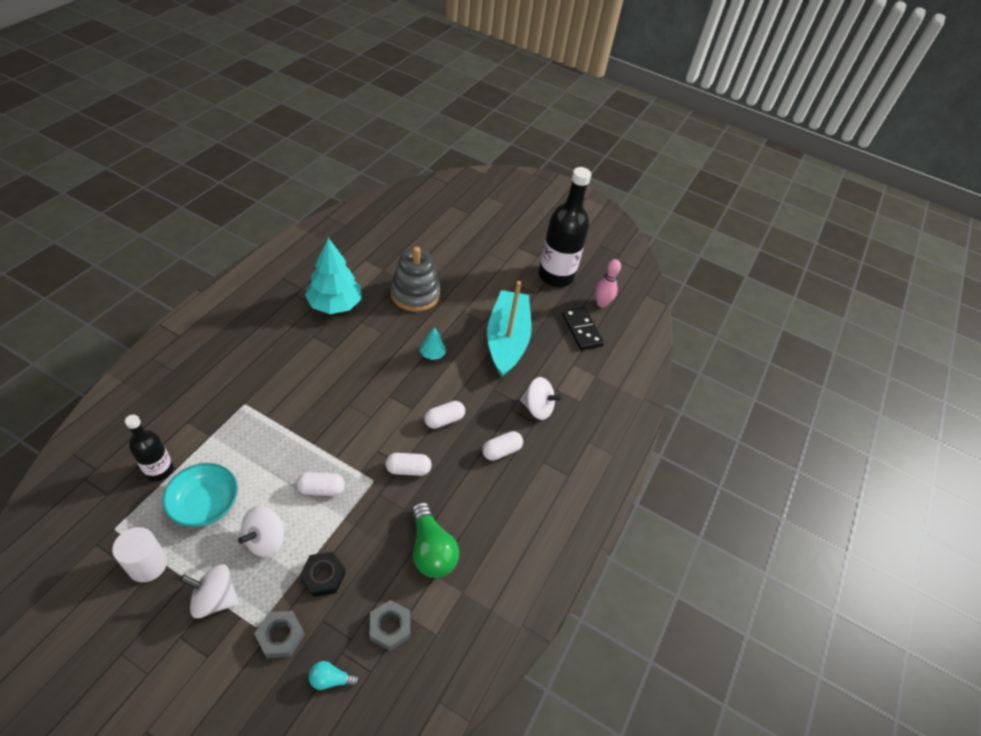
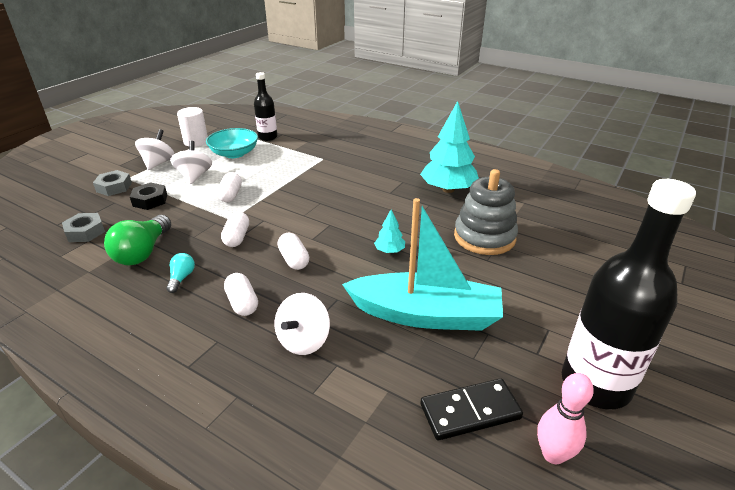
camera: 100 degrees right, 15 degrees down
white spinning top [238,506,285,557] -> white spinning top turned 45 degrees clockwise [170,141,212,184]
turquoise light bulb [309,661,360,690] -> turquoise light bulb moved to [166,253,195,293]
green light bulb [411,502,459,578] -> green light bulb turned 60 degrees counterclockwise [104,215,171,265]

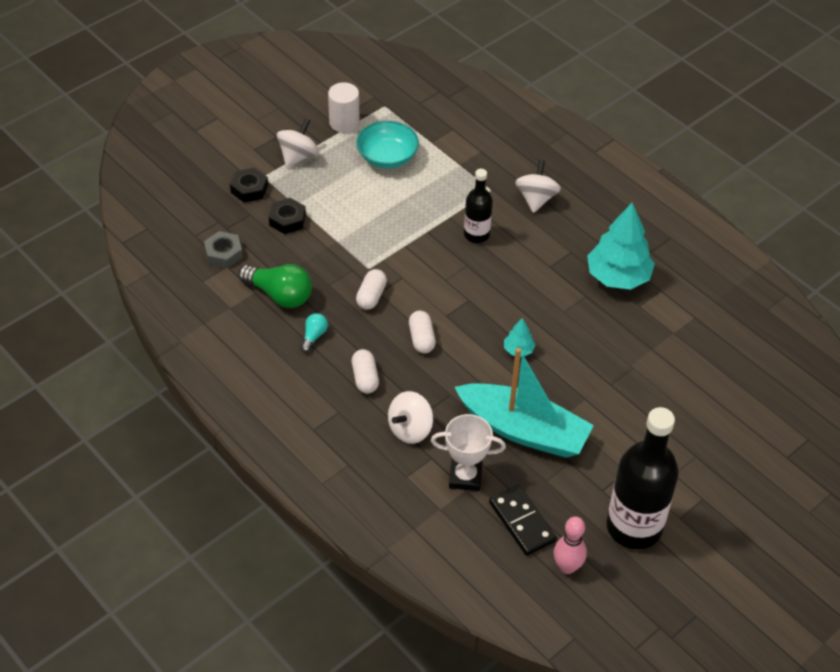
camera: 15 degrees right, 15 degrees up
grey nut [93,170,132,196] -> black nut [230,167,268,202]
green light bulb [104,215,171,265] -> green light bulb turned 90 degrees counterclockwise [238,264,312,308]
white spinning top [170,141,212,184] -> white spinning top moved to [515,160,561,213]
white capsule [217,172,242,202] -> none
black bottle [254,72,277,141] -> black bottle moved to [464,169,493,243]
black domino [420,378,523,440] -> black domino turned 60 degrees clockwise [489,485,557,556]
grey stacking toy [454,169,518,255] -> none
none -> white trophy [431,414,506,491]

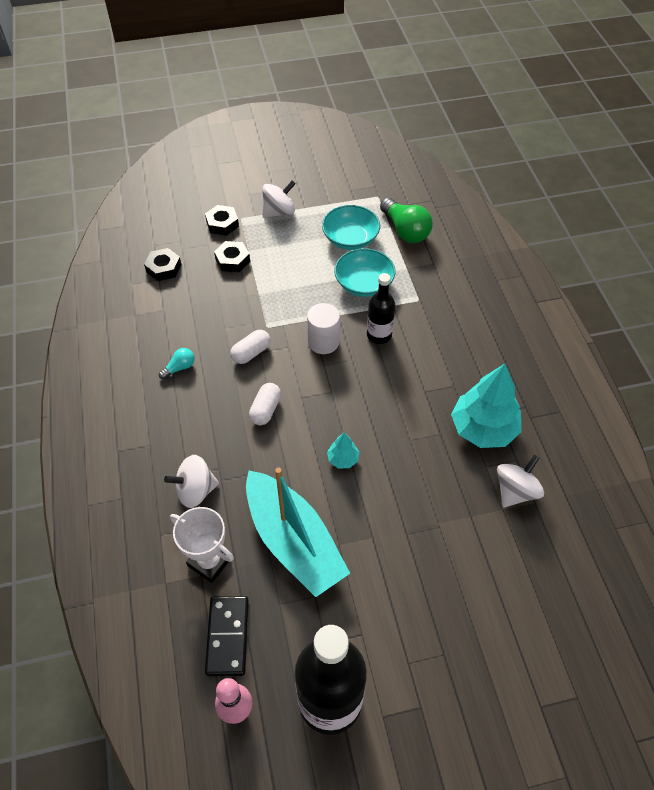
camera: 30 degrees right, 5 degrees up
grey nut [204,231,243,268] -> black nut [144,248,182,281]
green light bulb [238,264,312,308] -> green light bulb moved to [380,198,433,243]
white cylinder [328,82,360,133] -> white cylinder moved to [307,303,340,354]
white capsule [352,349,379,393] -> none
white spinning top [515,160,561,213] -> white spinning top moved to [497,455,544,507]
none -> turquoise bowl [334,248,395,297]

